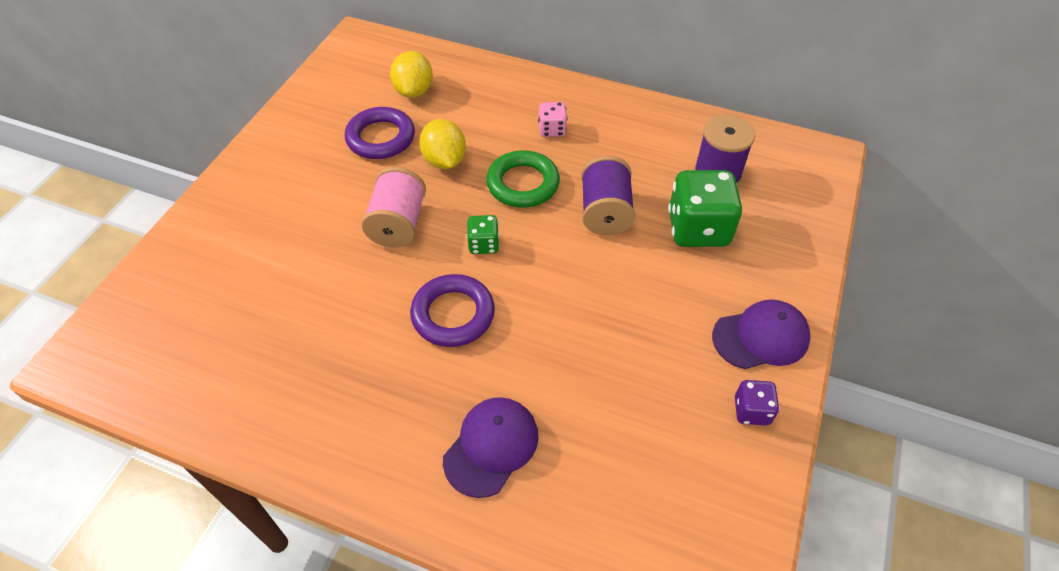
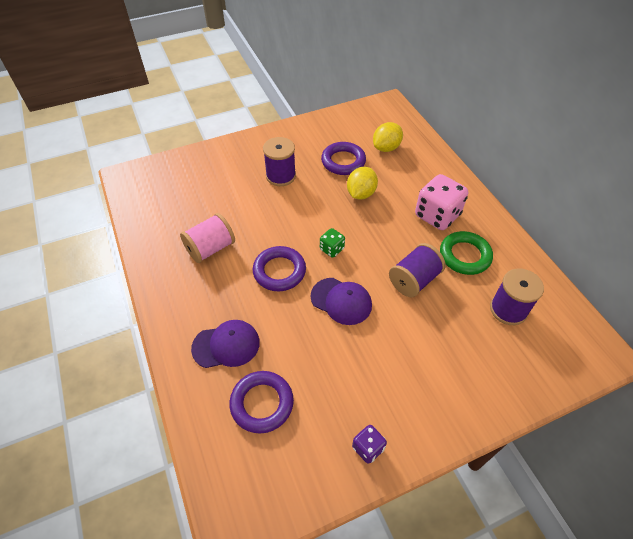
camera: 45 degrees right, 0 degrees up
pink spool [362,167,426,248] -> pink spool moved to [180,213,235,263]
green ring [486,150,560,208] -> green ring moved to [440,231,493,275]
pink dice [538,102,567,137] -> pink dice [415,174,468,230], size x1.98
green dice [668,170,742,247] -> none
purple cap [712,300,811,369] -> purple cap moved to [310,278,372,325]
none -> purple ring [229,371,294,433]
none -> purple spool [263,137,296,186]

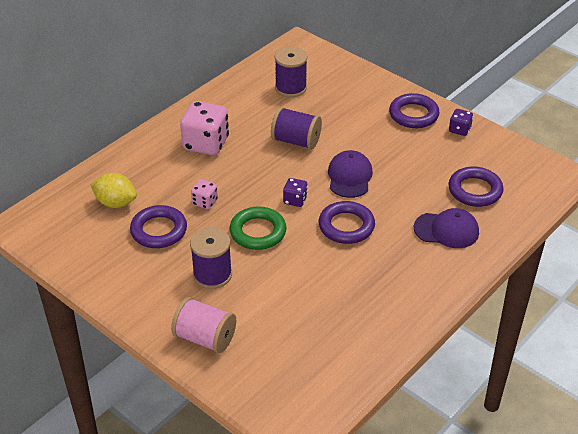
camera: 115 degrees left, 10 degrees down
pink spool [180,213,235,263] -> pink spool moved to [171,297,236,353]
purple cap [191,320,260,368] -> purple cap turned 135 degrees clockwise [413,208,479,248]
green dice [320,228,345,258] -> purple dice [283,178,308,207]
yellow lemon [347,167,378,199] -> pink dice [191,179,218,209]
green ring [440,231,493,275] -> green ring moved to [230,207,286,250]
none -> purple ring [389,93,440,128]

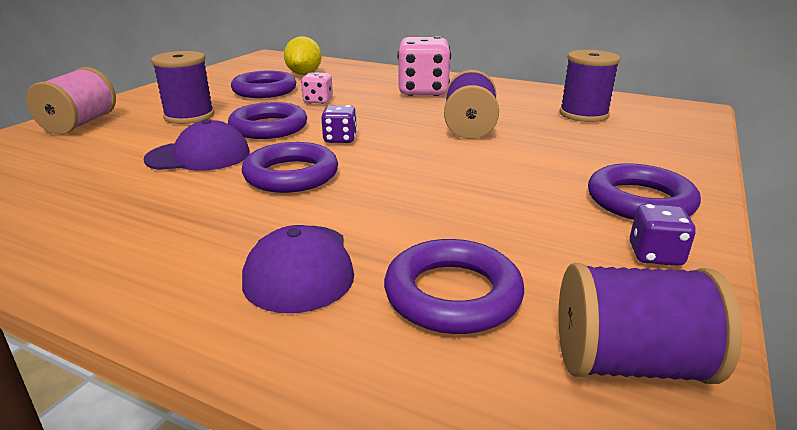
camera: 75 degrees right, 15 degrees down
green ring [230,207,286,250] -> purple ring [228,102,307,139]
purple cap [328,150,373,198] -> purple cap moved to [144,119,250,171]
none -> purple spool [558,263,742,384]

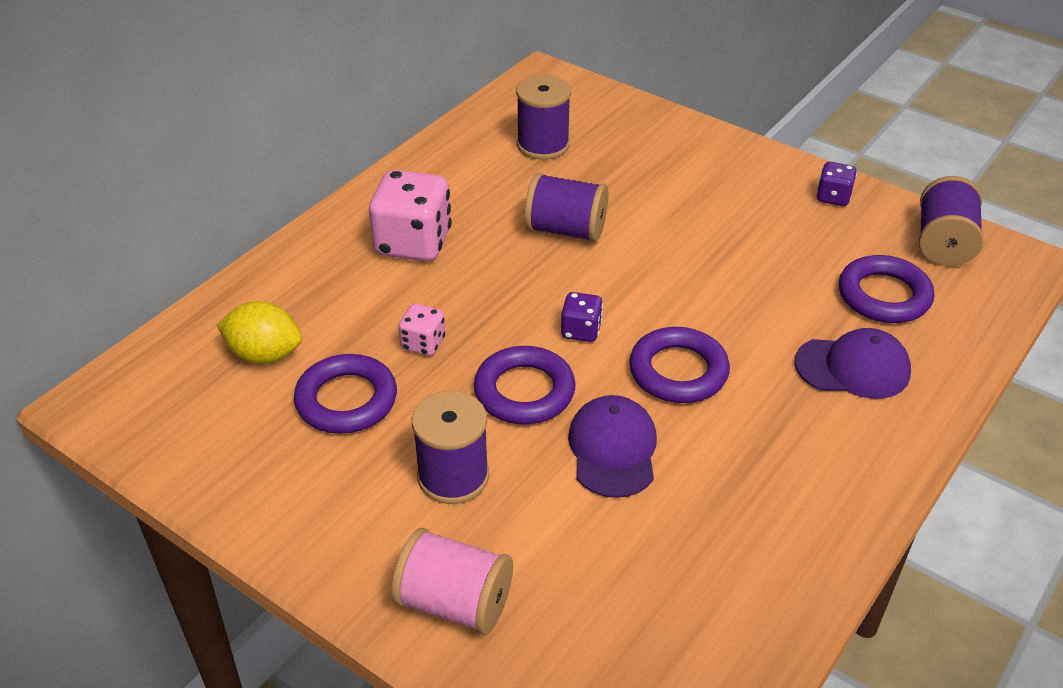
camera: 80 degrees left, 15 degrees up
purple ring [588,163,701,220] -> none

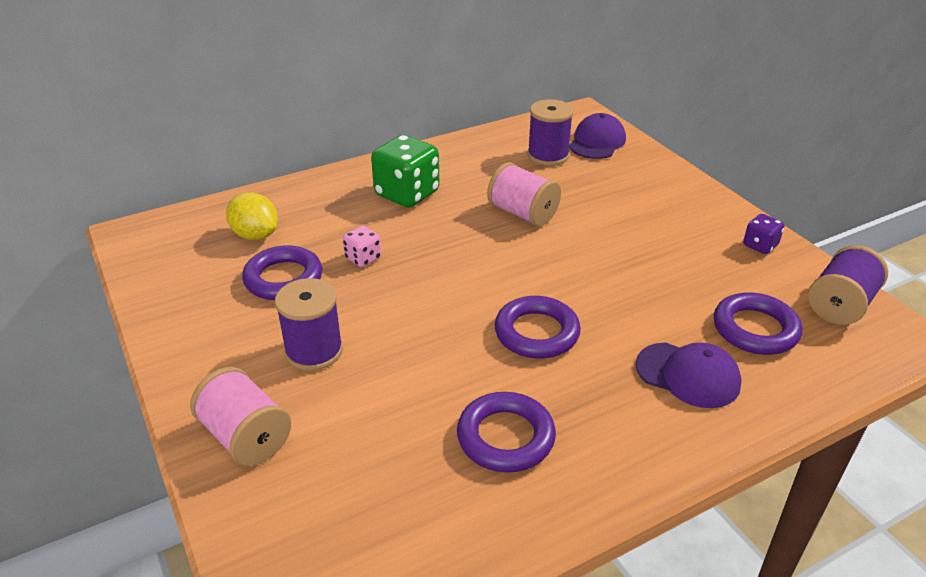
camera: 25 degrees right, 5 degrees down
pink dice [369,170,452,261] -> green dice [371,135,440,207]
purple ring [474,346,575,424] -> purple ring moved to [457,392,556,473]
purple spool [524,173,608,243] -> pink spool [487,162,561,227]
purple dice [561,292,603,342] -> none
purple cap [568,395,657,498] -> purple cap moved to [569,113,626,159]

